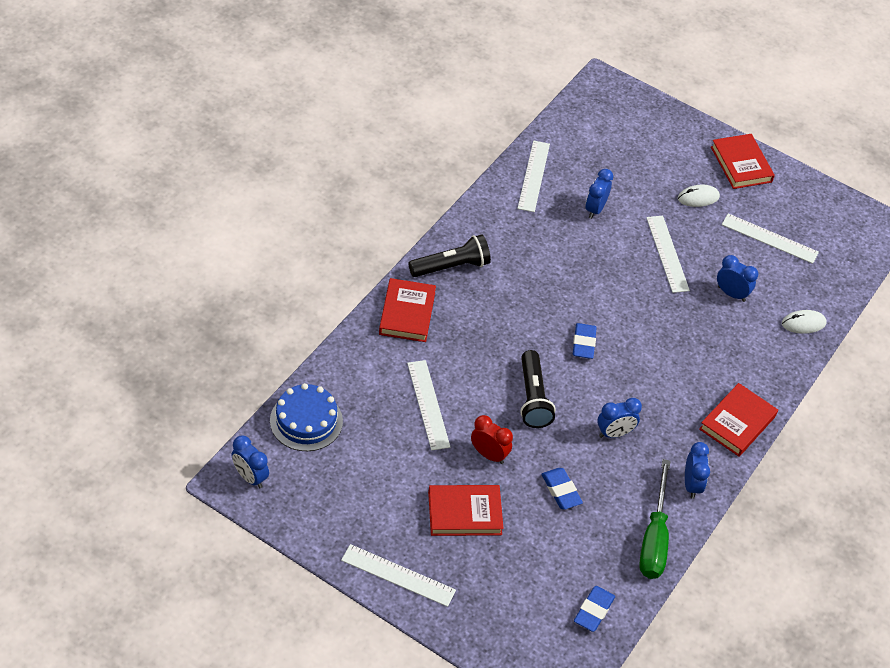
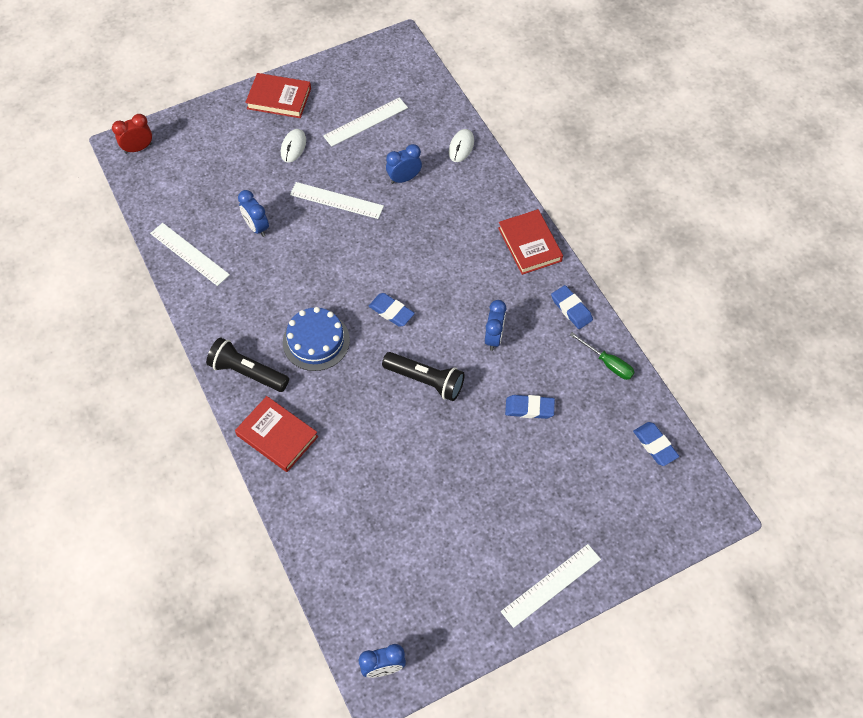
camera: 55 degrees left, 10 degrees up
blue cake [270,383,343,451] -> blue cake moved to [283,307,350,371]
white ruler [407,360,450,450] -> none
black flashlight [409,234,491,277] -> black flashlight turned 75 degrees counterclockwise [206,337,289,392]
red book [428,485,504,536] -> none
red clock [471,415,513,464] -> red clock moved to [112,114,152,154]
green screwdriver [639,459,671,579] -> green screwdriver [570,332,635,380], size x0.60
blue clock [685,442,710,499] -> blue eraser [551,285,593,329]

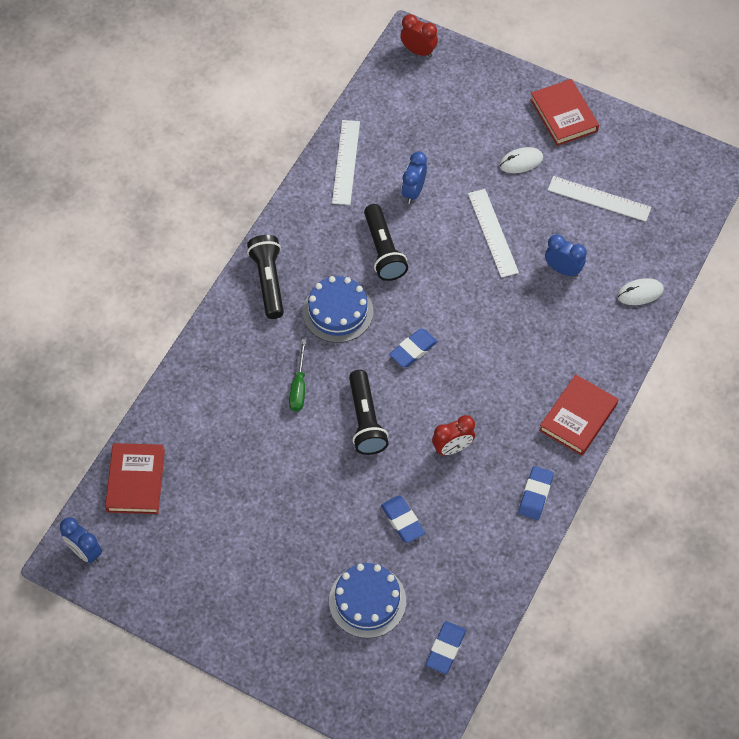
camera: 55 degrees right, 0 degrees up
red book [235,396,318,472] -> red book moved to [105,443,165,514]
blue eraser [369,293,415,327] -> blue eraser turned 45 degrees clockwise [389,329,438,367]
blue clock [485,300,506,351] -> red clock [432,415,475,455]
white ruler [501,544,601,628] -> none
green screwdriver [570,332,635,380] -> green screwdriver moved to [289,339,306,411]
none -> blue cake [329,563,406,638]
none -> black flashlight [364,204,408,281]

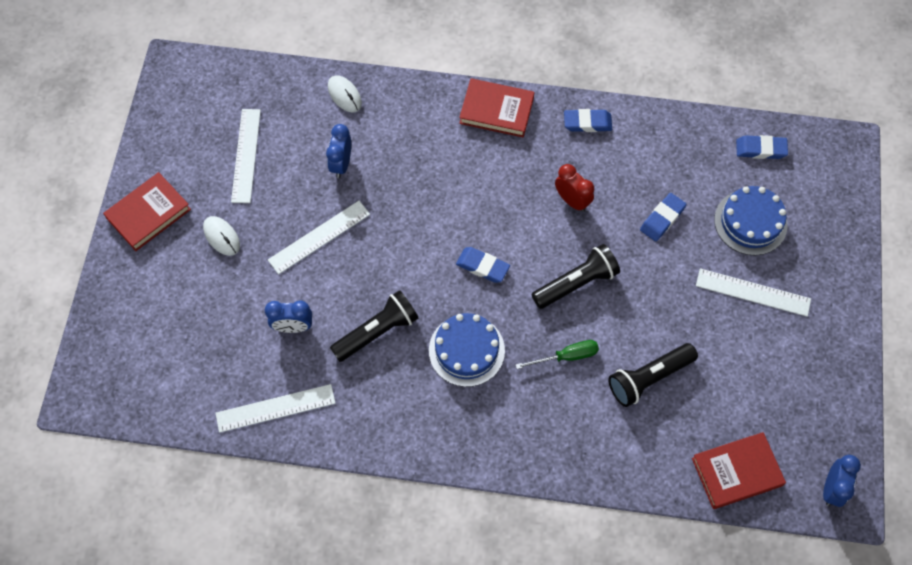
camera: 110 degrees left, 5 degrees up
black flashlight [247,235,284,319] -> black flashlight moved to [608,343,698,407]
red clock [400,14,438,58] -> none
none -> white ruler [696,268,811,317]

